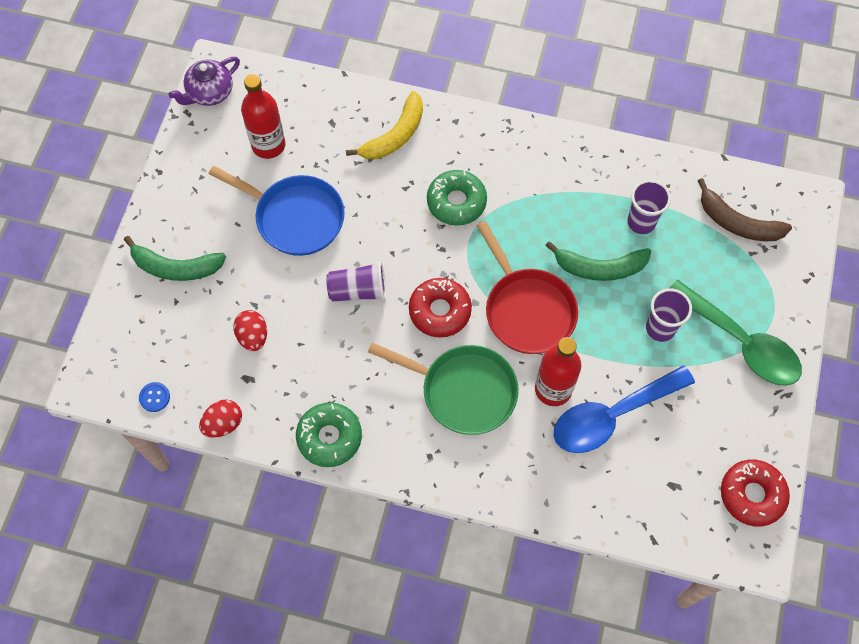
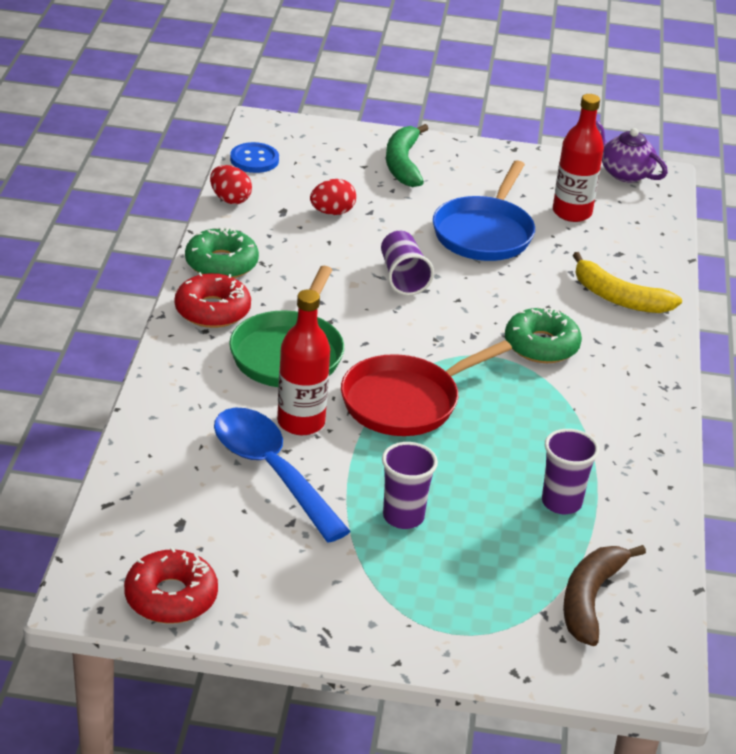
camera: 80 degrees right, 30 degrees down
blue button [139,382,170,412] -> blue button [230,142,279,173], size x1.55
red donut [409,278,472,338] -> red donut moved to [175,272,251,328]
green banana [545,241,651,281] -> none
green spoon [670,280,802,386] -> none

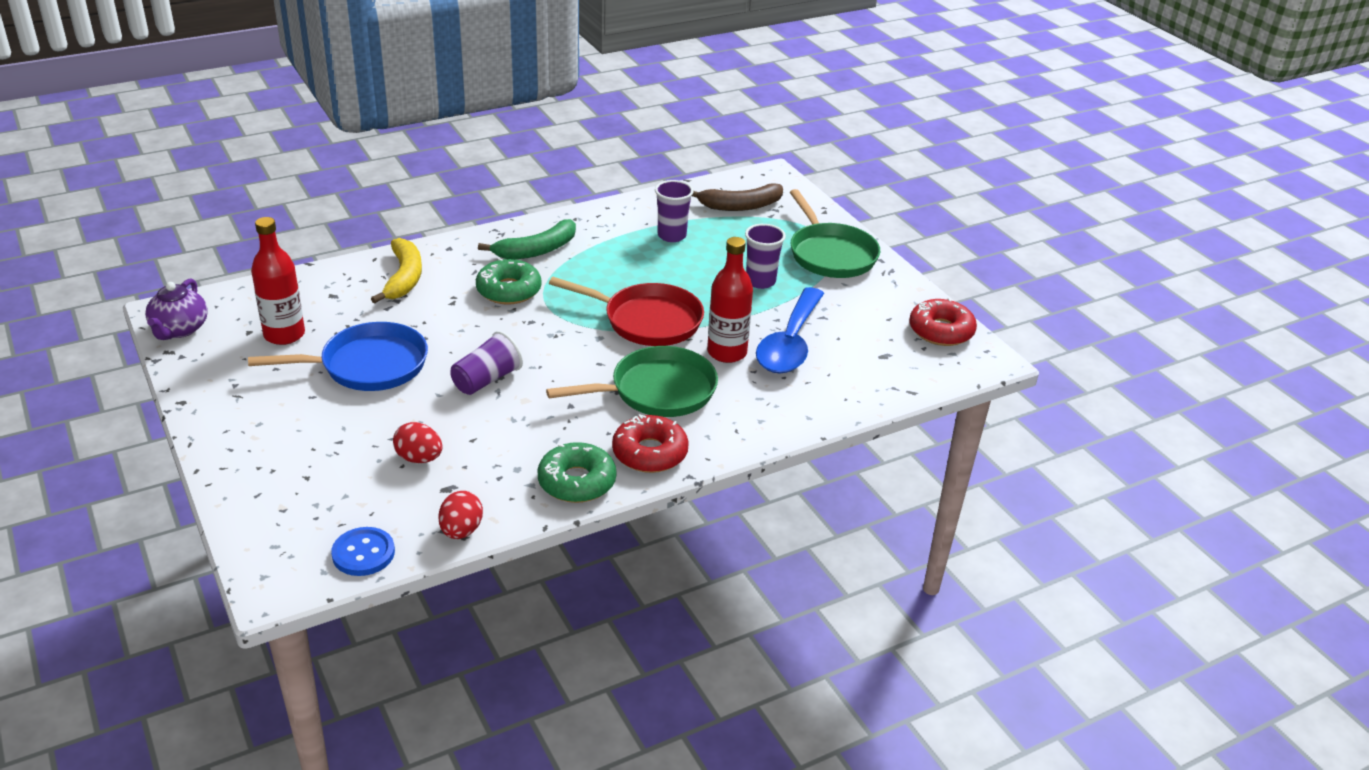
camera: 125 degrees left, 0 degrees up
green banana [386,124,429,187] -> green banana moved to [478,219,576,259]
none -> green pan [790,189,880,278]

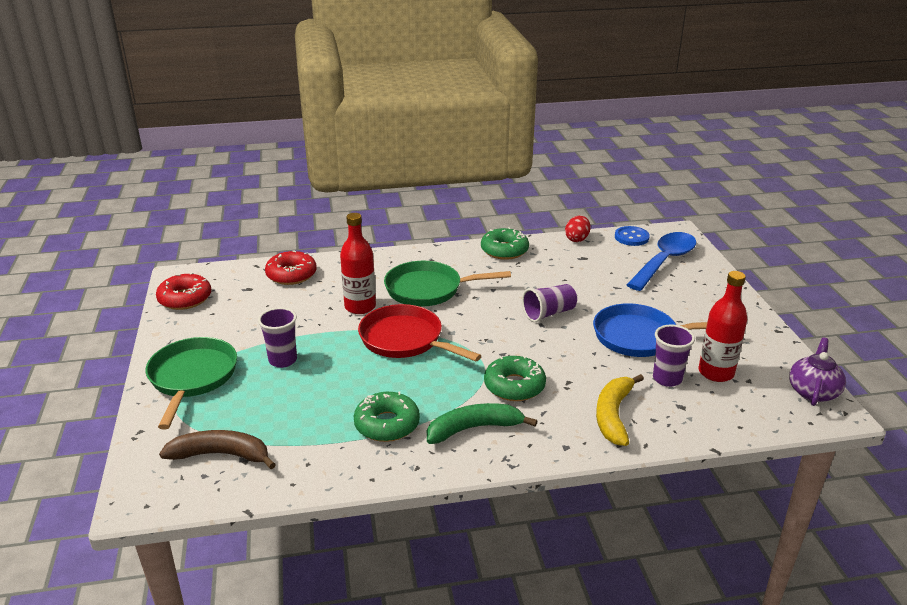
camera: 160 degrees left, 5 degrees down
red egg [393,422,443,463] -> none
red donut [612,414,689,473] -> red donut moved to [265,250,317,285]
purple cup [655,180,694,242] -> purple cup moved to [653,324,695,387]
blue spoon [756,287,824,374] -> blue spoon moved to [627,232,696,291]
none -> green donut [354,391,420,442]

